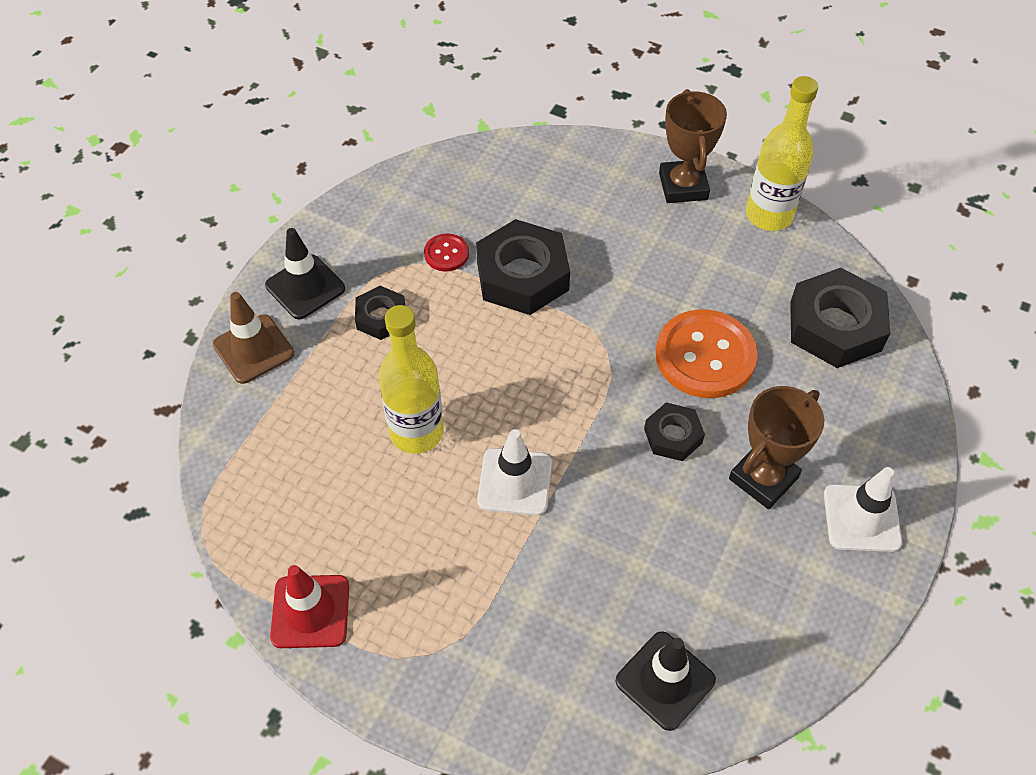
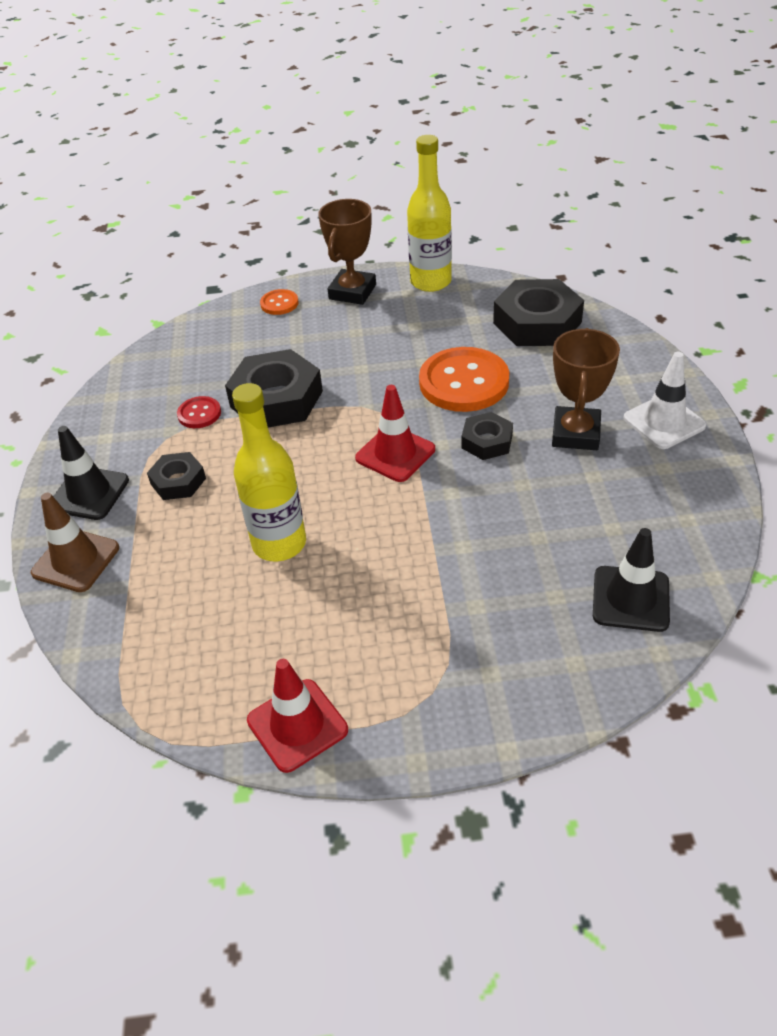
camera: 30 degrees left, 10 degrees down
white traffic cone [477,429,552,516] -> none
brown trophy [659,89,727,203] -> brown trophy turned 60 degrees clockwise [318,199,376,305]
none -> orange button [260,289,299,315]
none -> red traffic cone [355,385,435,482]

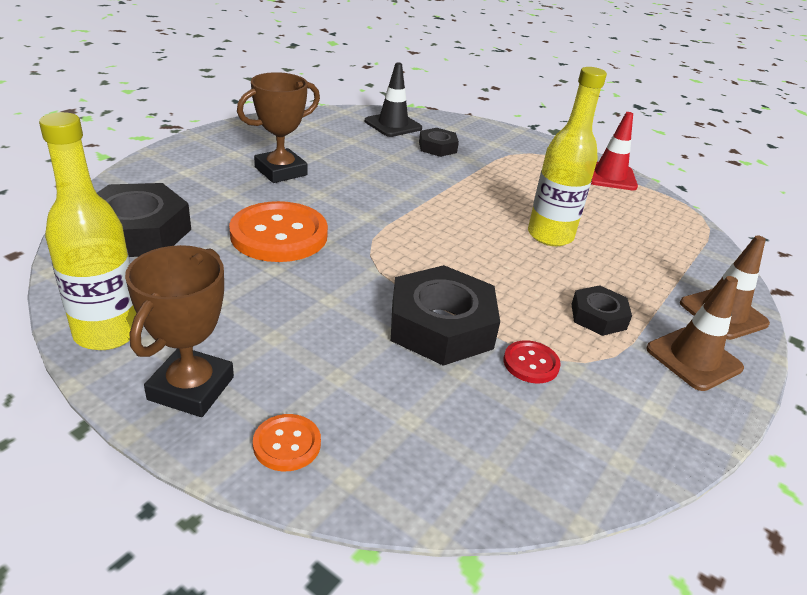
camera: 145 degrees left, 10 degrees down
black traffic cone [53,426,129,520] -> brown traffic cone [646,276,744,391]
brown trophy [318,199,376,305] -> brown trophy turned 45 degrees counterclockwise [125,245,234,417]
red traffic cone [355,385,435,482] -> none
black nut [461,412,513,460] -> black nut moved to [419,128,459,157]
white traffic cone [623,352,706,449] -> none

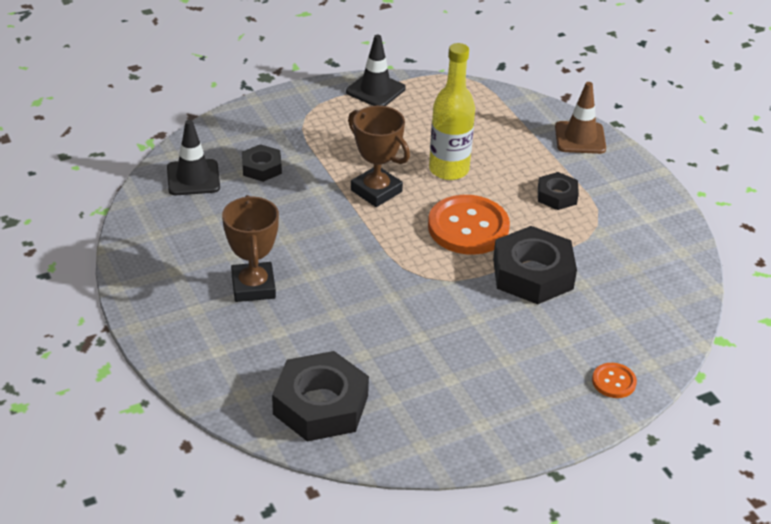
camera: 60 degrees left, 5 degrees up
yellow bottle [39,112,137,350] -> none
brown trophy [125,245,234,417] -> brown trophy moved to [348,106,410,207]
orange button [229,201,328,262] -> orange button moved to [428,195,510,255]
red button [503,340,561,383] -> none
red traffic cone [591,112,638,190] -> black traffic cone [346,35,406,106]
brown traffic cone [646,276,744,391] -> none

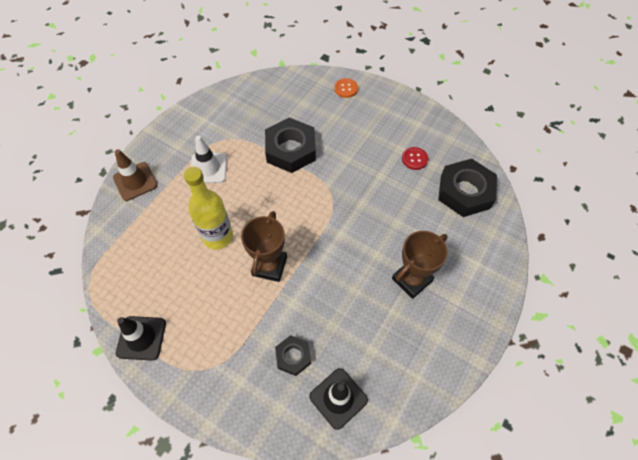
camera: 120 degrees left, 20 degrees up
orange button [428,195,510,255] -> none
black nut [538,172,579,210] -> white traffic cone [191,135,227,183]
none -> red button [402,147,428,170]

